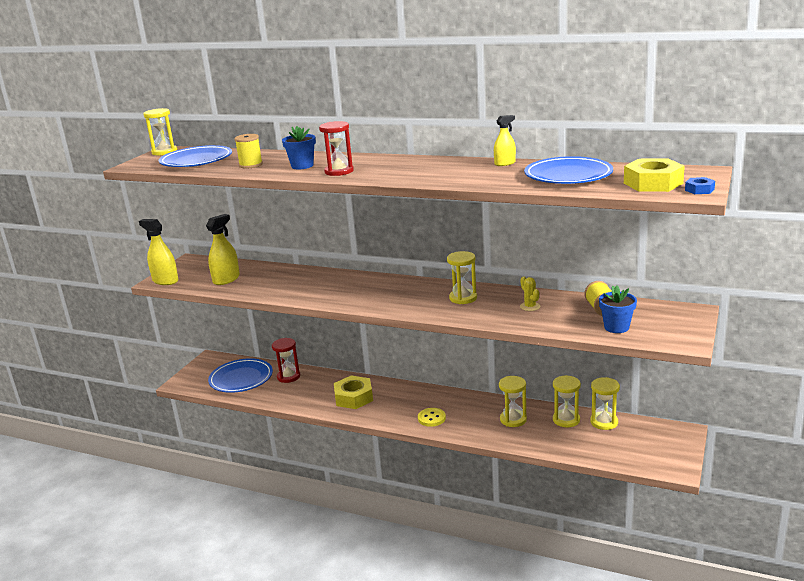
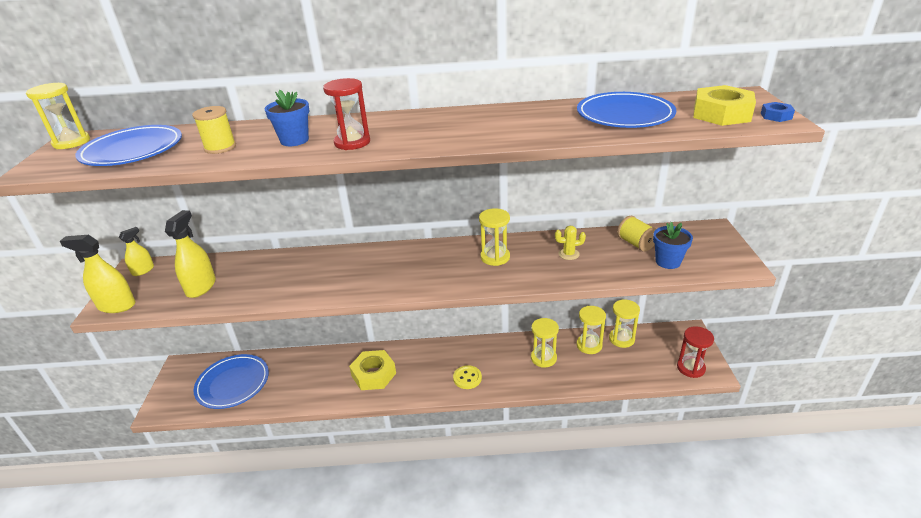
camera: 25 degrees left, 10 degrees up
red hourglass [272,338,300,383] -> red hourglass moved to [677,326,714,378]
yellow spray bottle [494,115,516,166] -> yellow spray bottle moved to [119,227,154,276]
yellow cactus [520,276,540,311] -> yellow cactus turned 45 degrees counterclockwise [555,226,586,260]

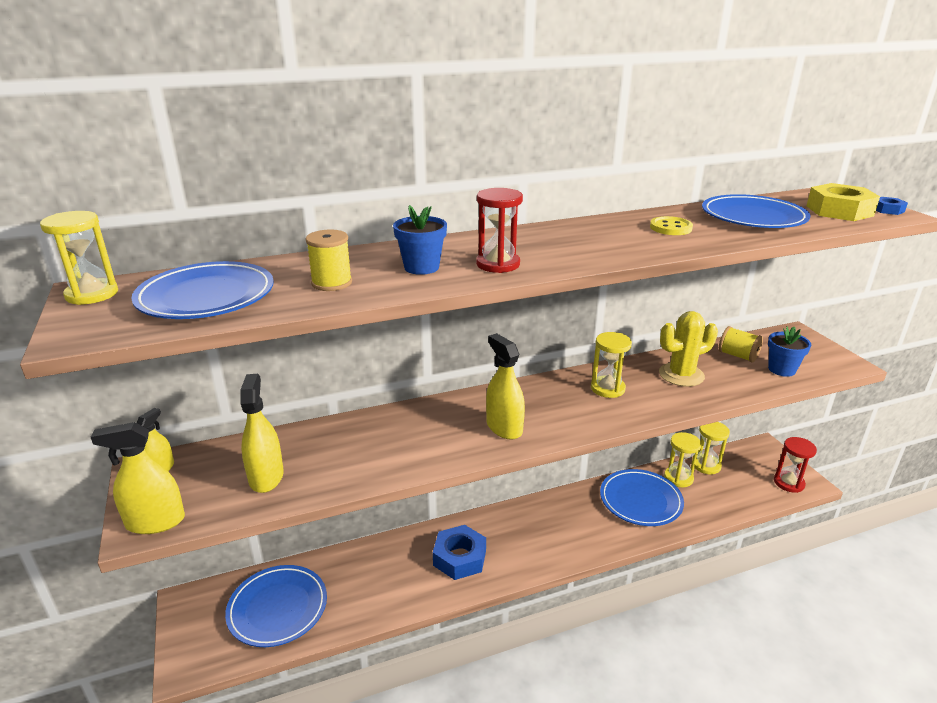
camera: 20 degrees left, 5 degrees down
yellow nut [349,350,396,390] -> blue nut [433,525,486,580]
yellow button [453,365,482,389] -> yellow button moved to [650,216,693,235]
yellow hourglass [531,318,559,368] -> blue plate [600,469,684,526]
yellow cactus [555,226,586,260] -> yellow cactus [659,311,718,387], size x1.90
none -> yellow spray bottle [486,333,525,439]

